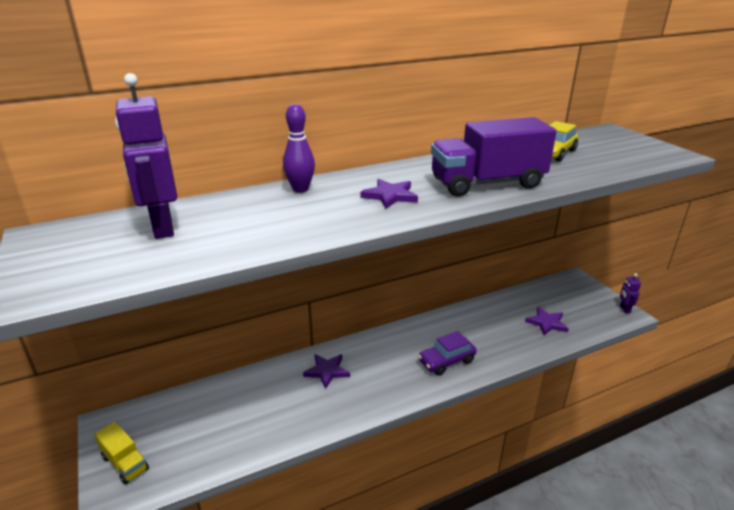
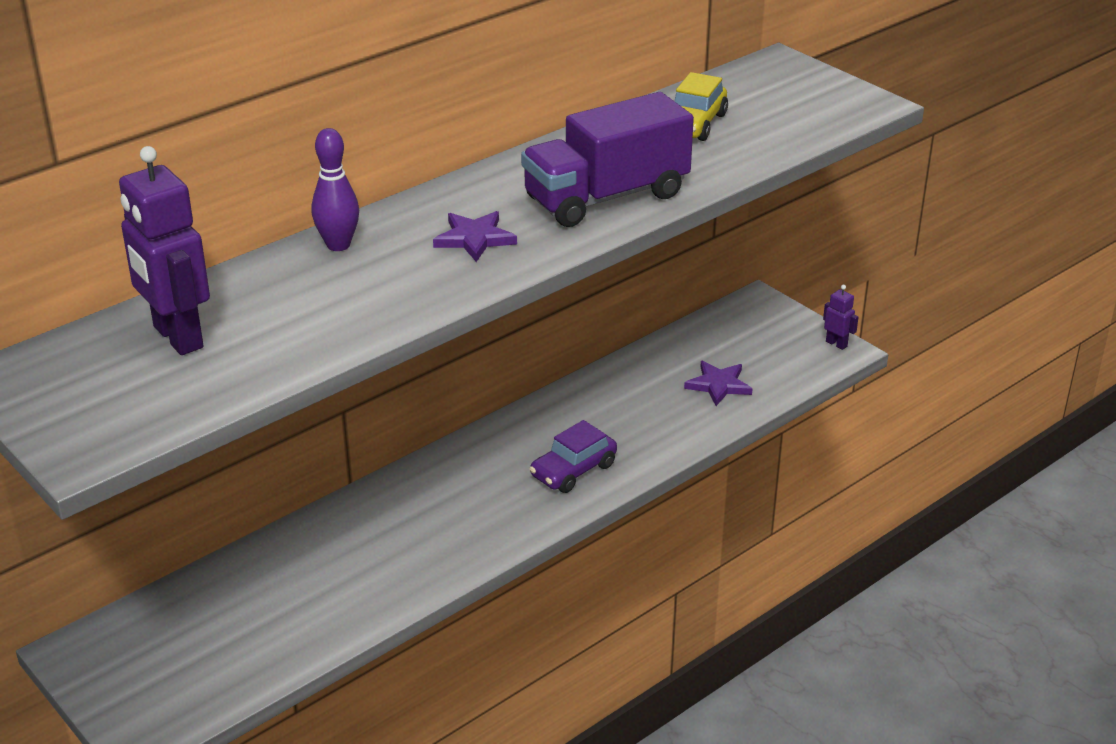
camera: 15 degrees left, 5 degrees up
yellow truck [94,422,149,484] -> none
purple star [303,354,350,389] -> none
purple robot [620,273,641,314] -> purple robot turned 150 degrees clockwise [823,285,858,350]

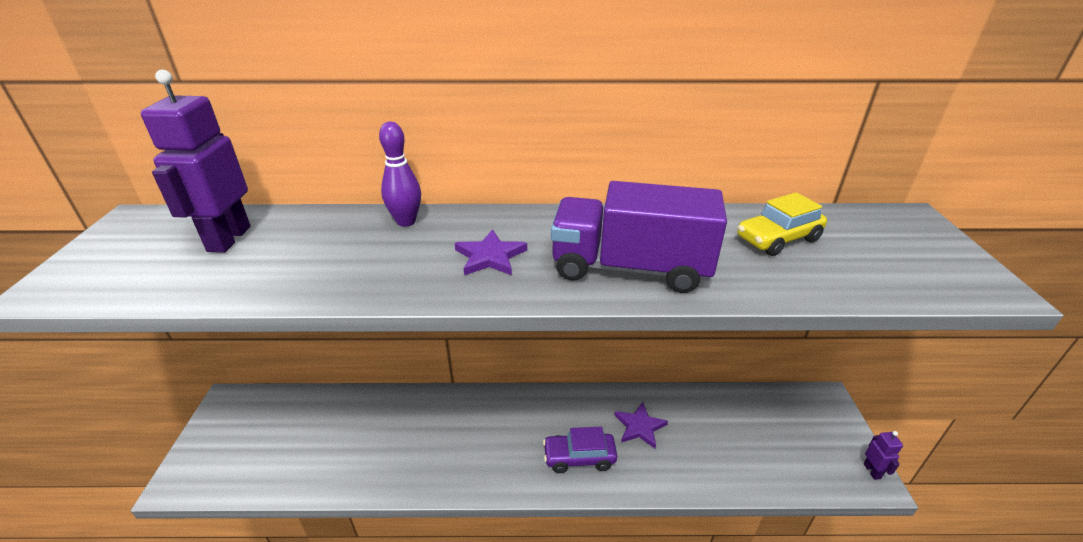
camera: 40 degrees right, 0 degrees up
purple star [684,361,752,406] -> purple star moved to [614,402,668,448]

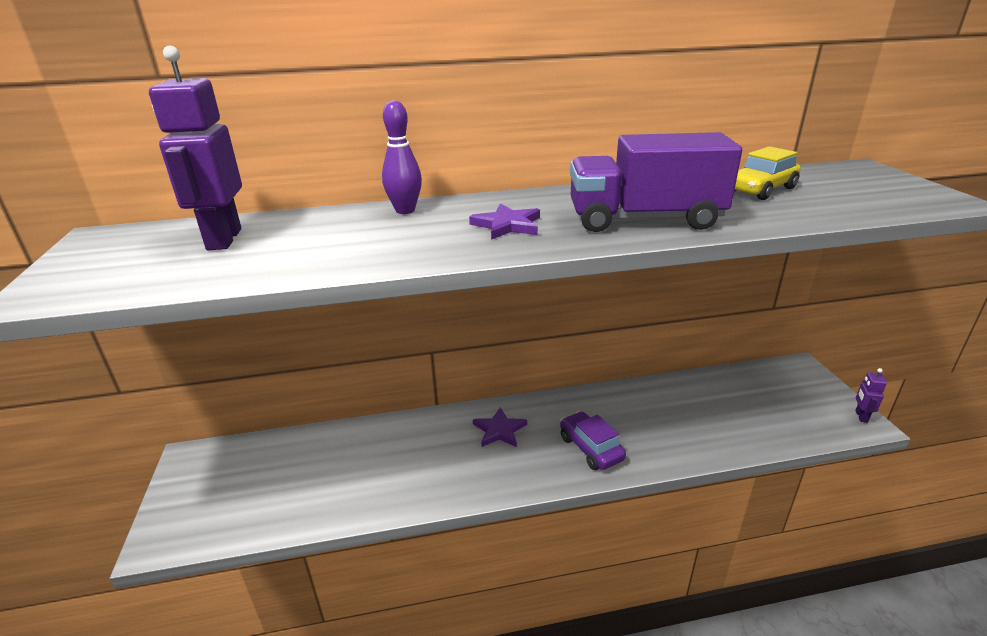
camera: 10 degrees left, 5 degrees down
purple car [543,427,617,473] -> purple car turned 75 degrees clockwise [560,411,626,470]
purple star [614,402,668,448] -> purple star moved to [473,407,527,447]
purple robot [863,431,903,480] -> purple robot turned 150 degrees counterclockwise [855,368,887,423]

